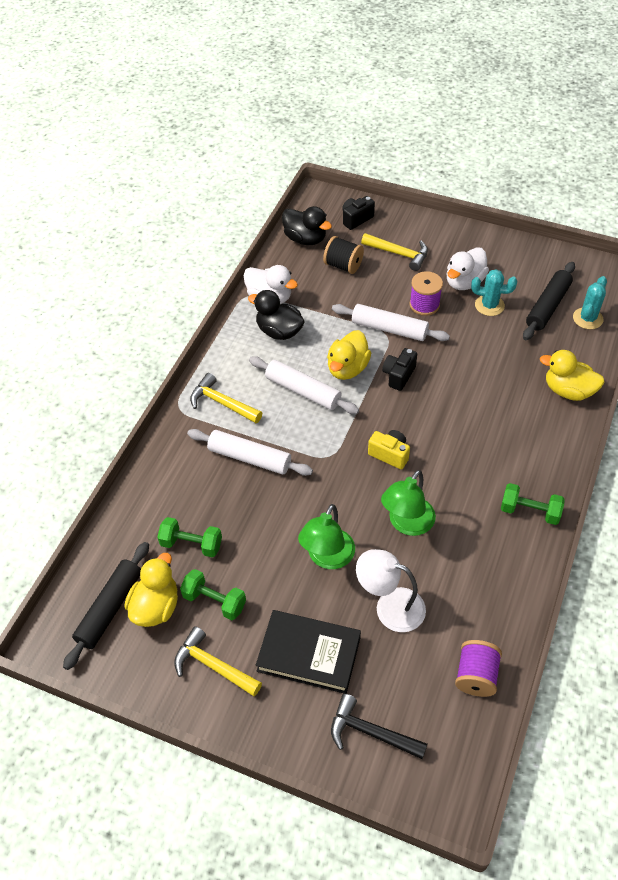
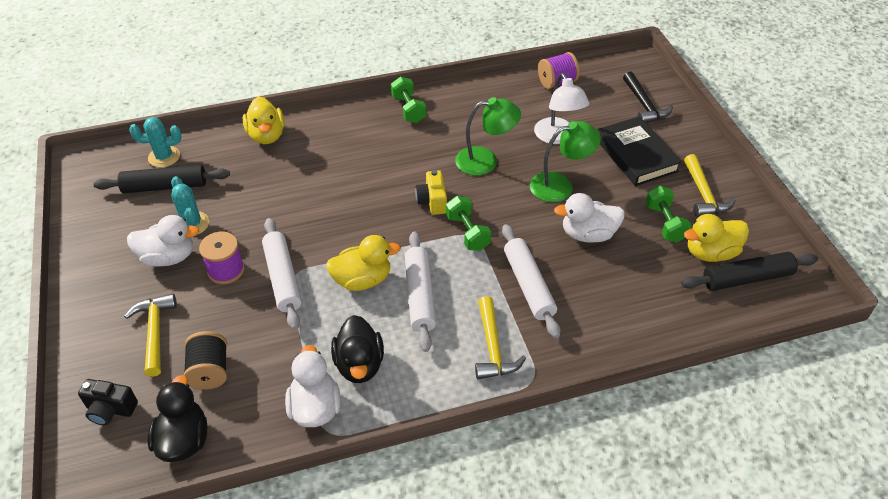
camera: 130 degrees left, 5 degrees down
green dumbbell [157,517,222,558] -> green dumbbell moved to [446,196,491,251]
black camera [382,348,417,391] -> none
none -> white duck [554,193,625,242]

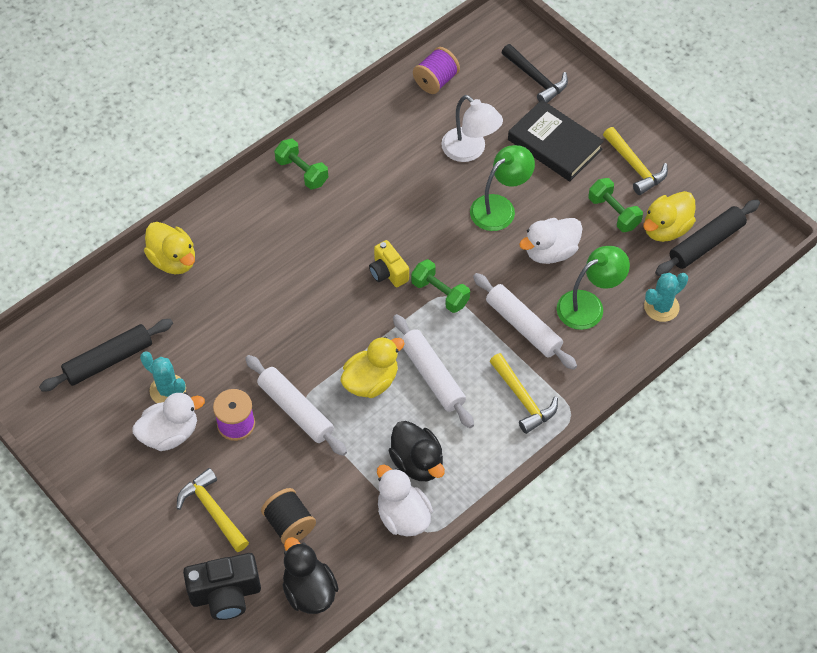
camera: 25 degrees left, 10 degrees up
black camera [78,379,138,425] -> black camera [183,553,261,620], size x1.52
turquoise cactus [129,117,181,167] -> turquoise cactus moved to [644,273,688,322]
green lamp [455,97,521,175] -> green lamp moved to [557,246,630,330]

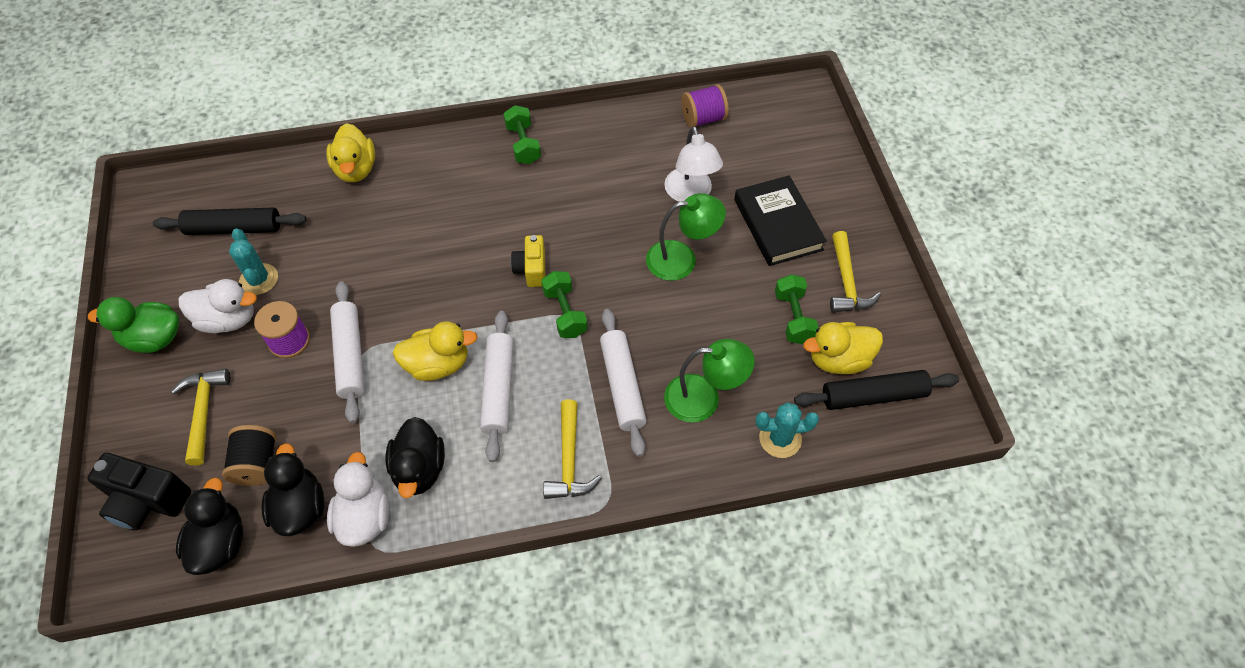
camera: 30 degrees right, 0 degrees up
black hammer [501,44,568,103] -> none
white duck [519,218,583,264] -> none
none -> green duck [88,297,179,353]
none -> black duck [262,443,324,536]

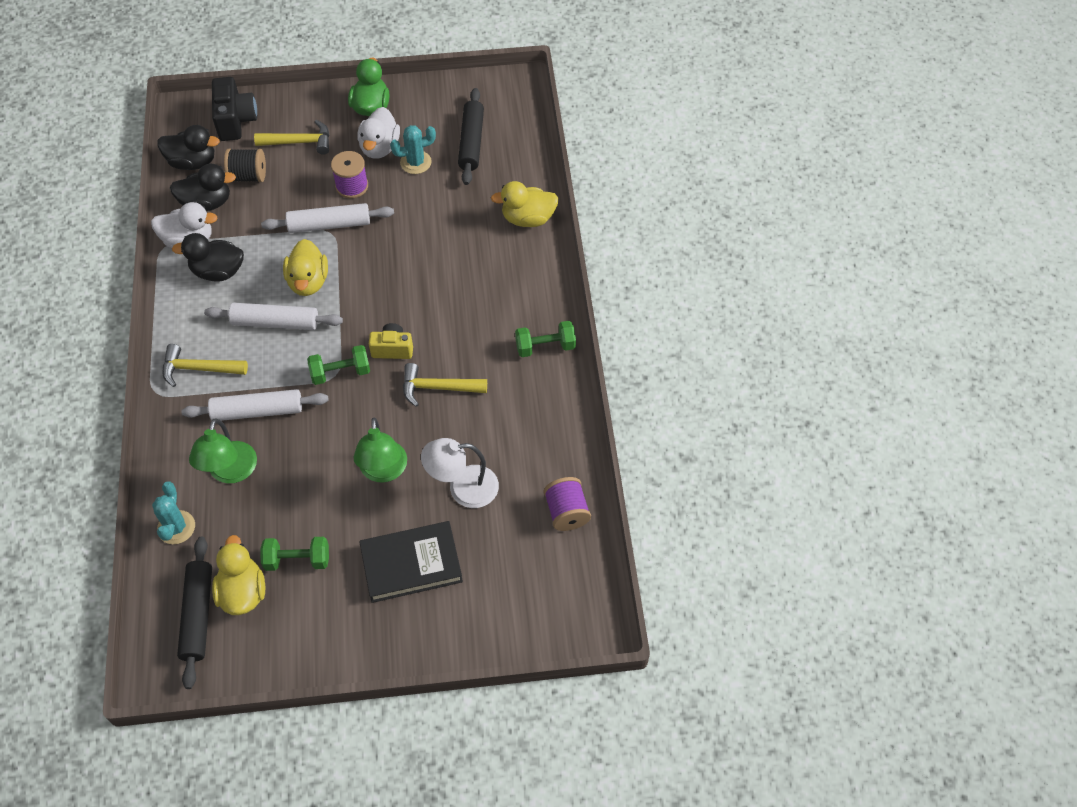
camera: 95 degrees right, 0 degrees up
black camera [87,453,191,531] -> black camera turned 150 degrees clockwise [212,77,257,141]
yellow hammer [830,231,881,313] -> yellow hammer moved to [403,363,487,407]

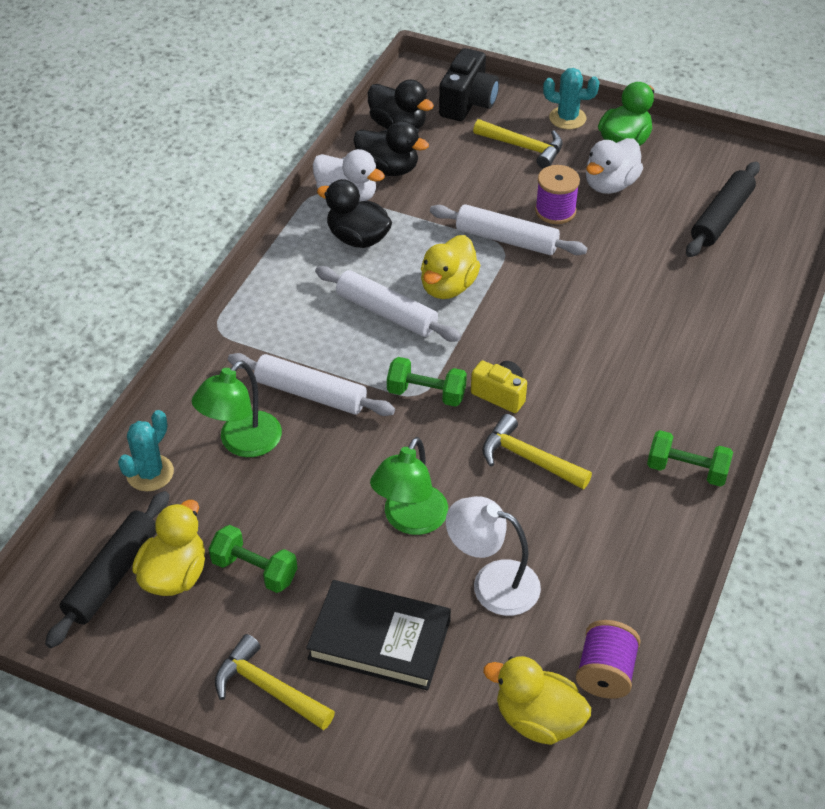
camera: 30 degrees right, 10 degrees down
yellow hammer [163,344,248,387] -> yellow hammer moved to [215,634,335,730]
black spool [224,149,266,182] -> none
turquoise cactus [390,125,436,174] -> turquoise cactus moved to [543,68,599,129]
yellow duck [491,181,559,227] -> yellow duck moved to [483,656,591,745]

